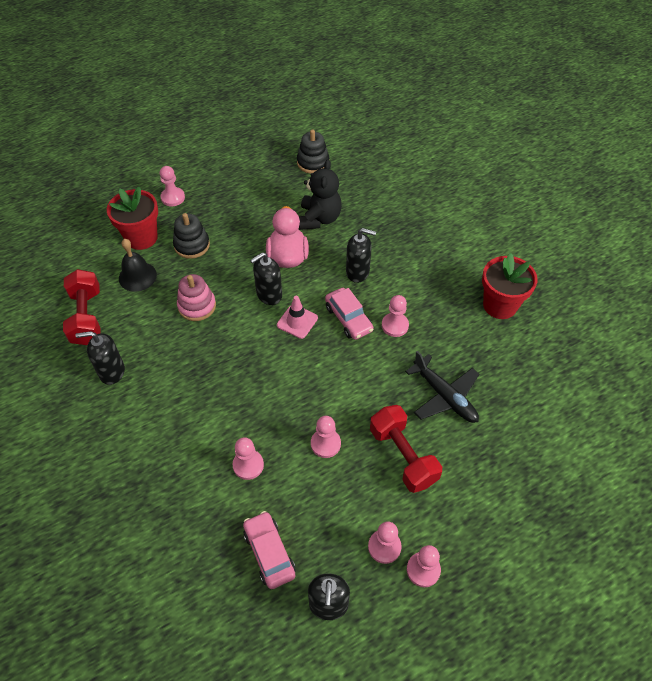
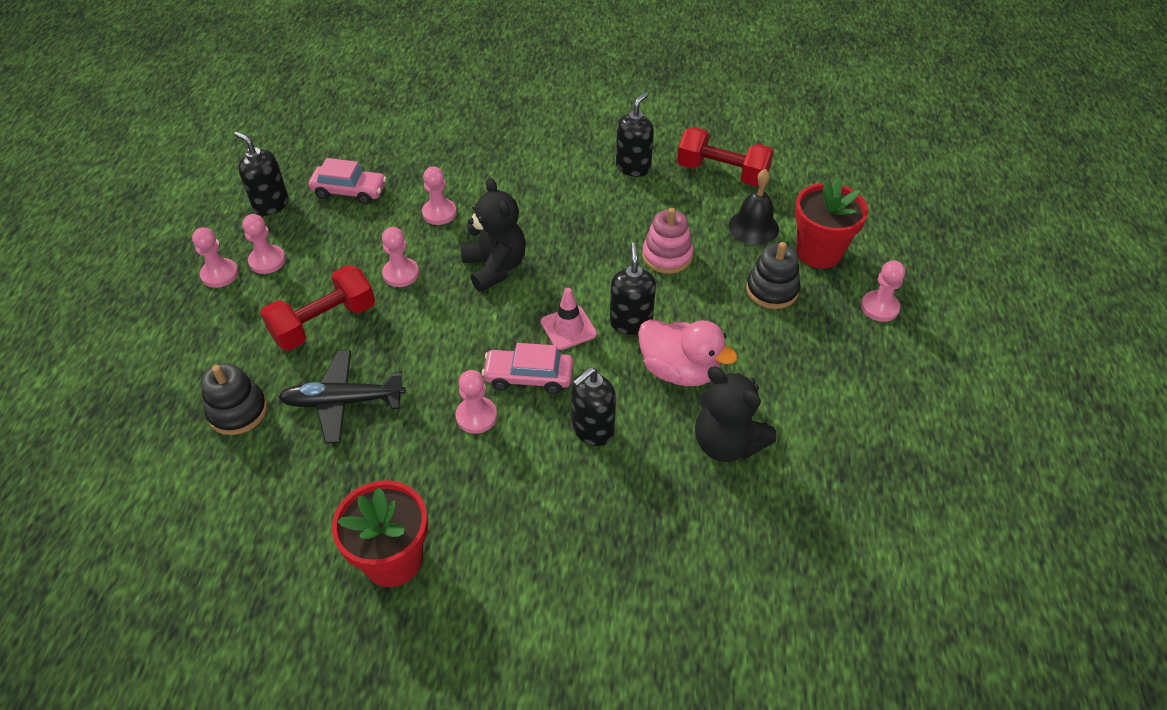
camera: 125 degrees right, 5 degrees down
black stacking toy [297,130,329,174] -> black stacking toy moved to [201,363,267,435]
red dumbbell [370,405,442,493] -> red dumbbell turned 45 degrees counterclockwise [260,265,375,351]
none -> black teddy bear [461,178,526,292]

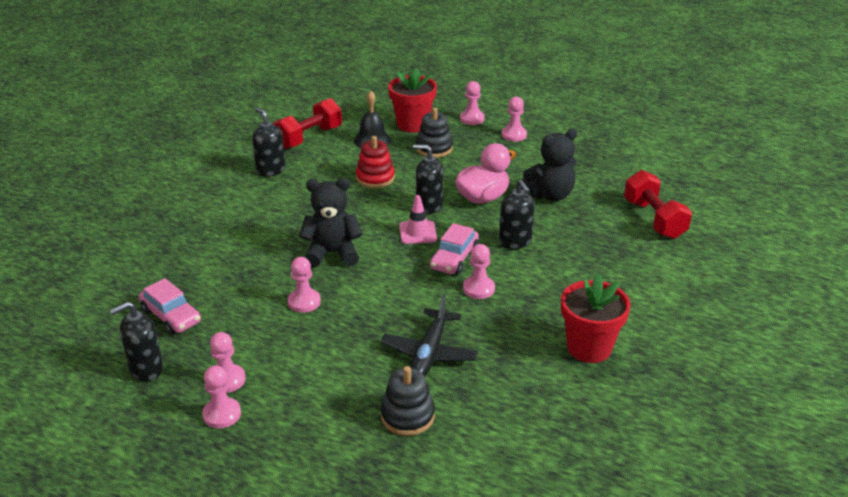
camera: 70 degrees left, 15 degrees down
red dumbbell [260,265,375,351] -> red dumbbell moved to [624,170,692,239]
pink car [308,158,387,204] -> pink car turned 105 degrees clockwise [139,278,201,334]
pink pawn [422,166,457,225] -> pink pawn moved to [502,97,527,142]
pink stacking toy [642,208,694,274] -> red stacking toy [356,136,395,188]

